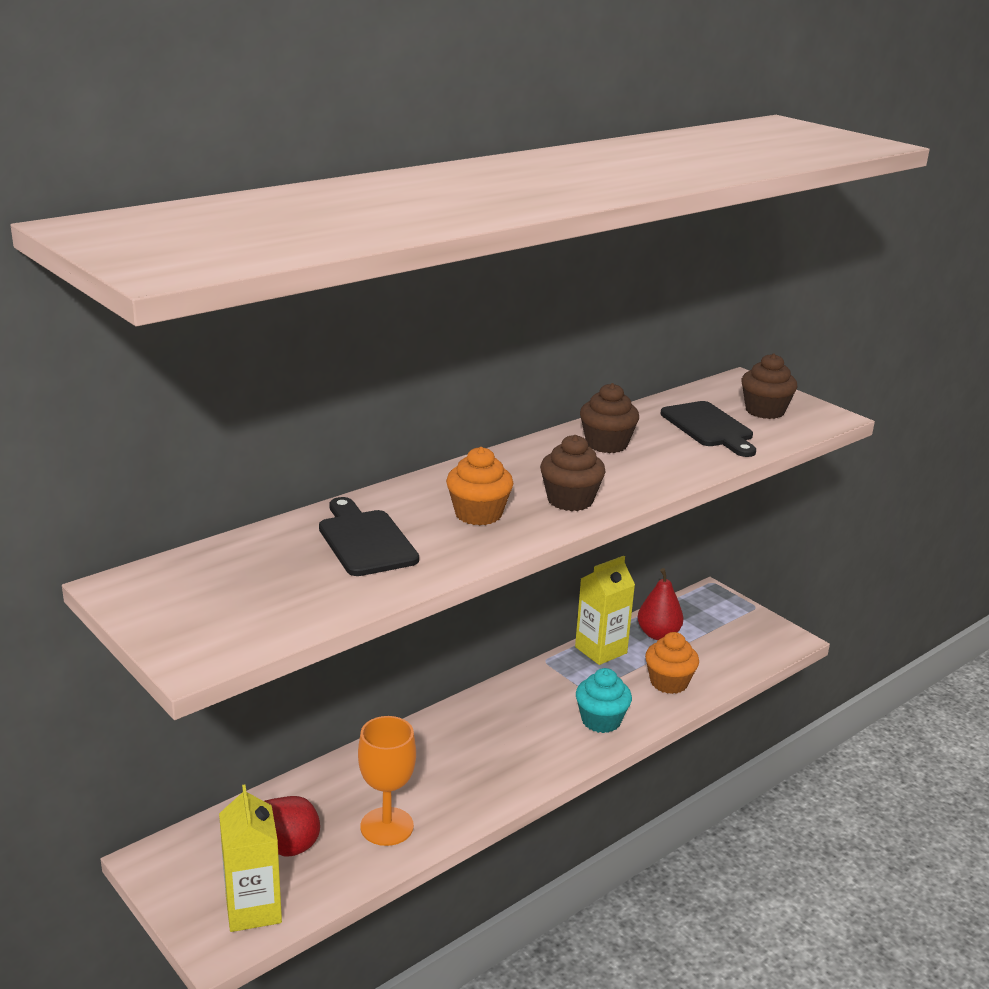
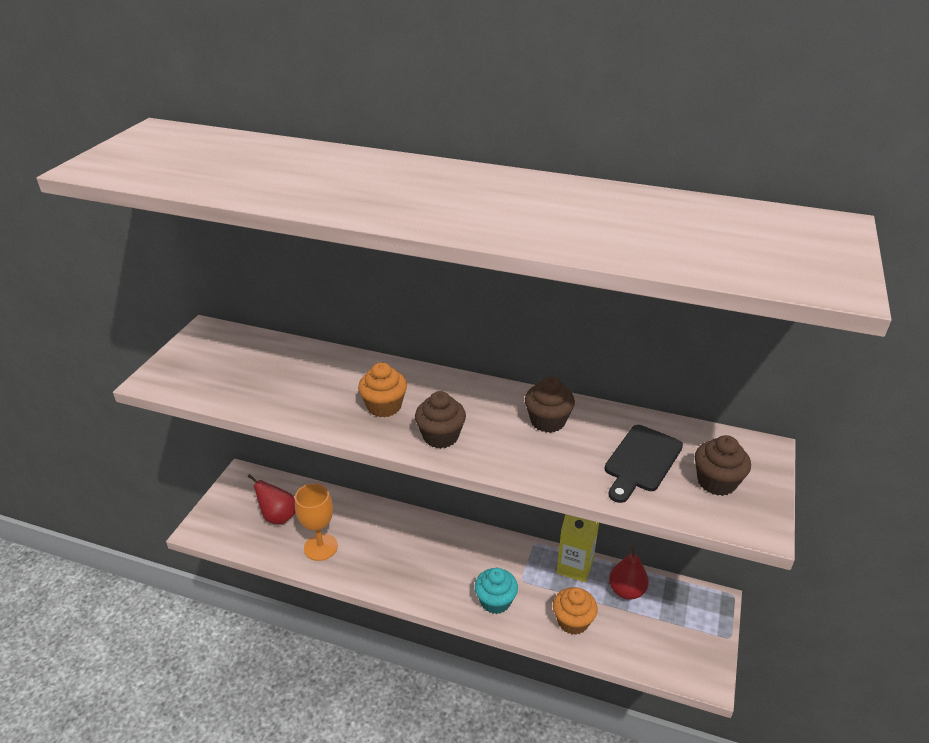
camera: 60 degrees right, 10 degrees up
yellow carton [219,785,282,932] -> none
black cutting board [319,497,419,576] -> none

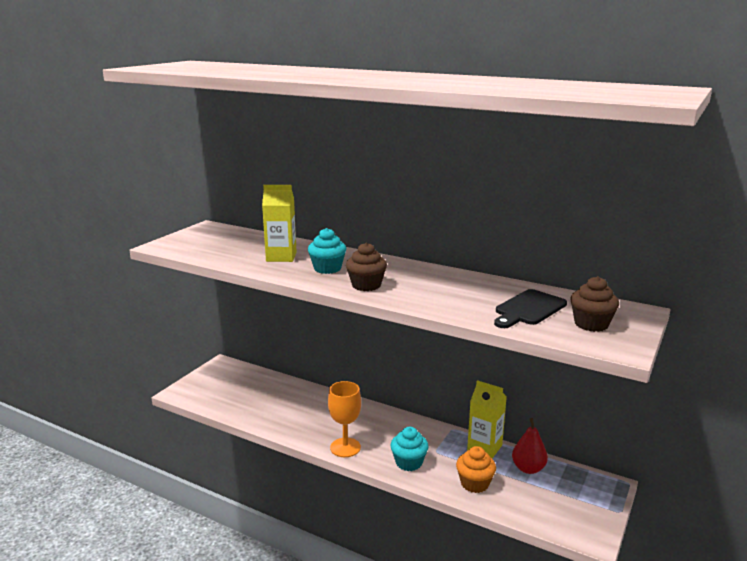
camera: 10 degrees right, 15 degrees down
red pear [247,474,295,525] -> none
orange goblet [295,483,338,561] -> orange goblet moved to [328,381,361,457]
orange cupcake [358,362,407,418] -> turquoise cupcake [308,228,346,274]
brown cupcake [525,377,575,433] -> none
none -> yellow carton [262,185,297,262]

